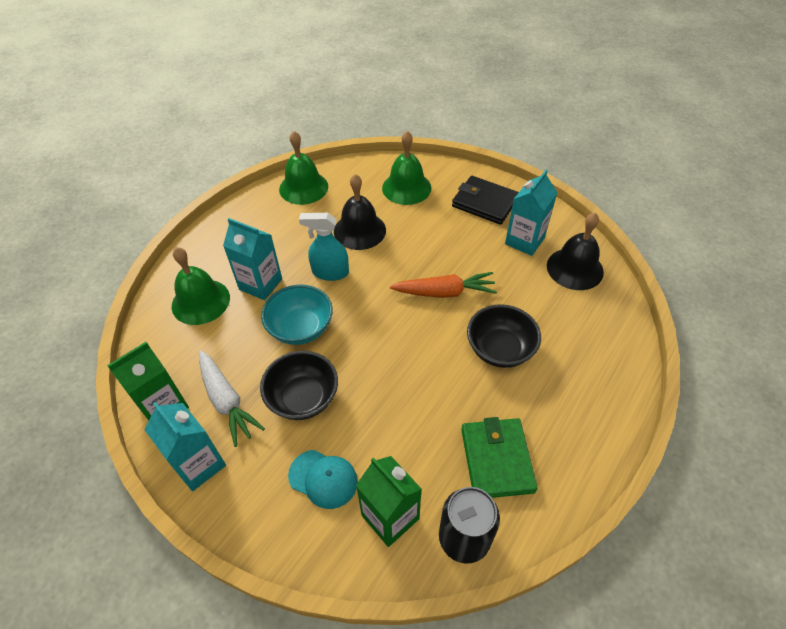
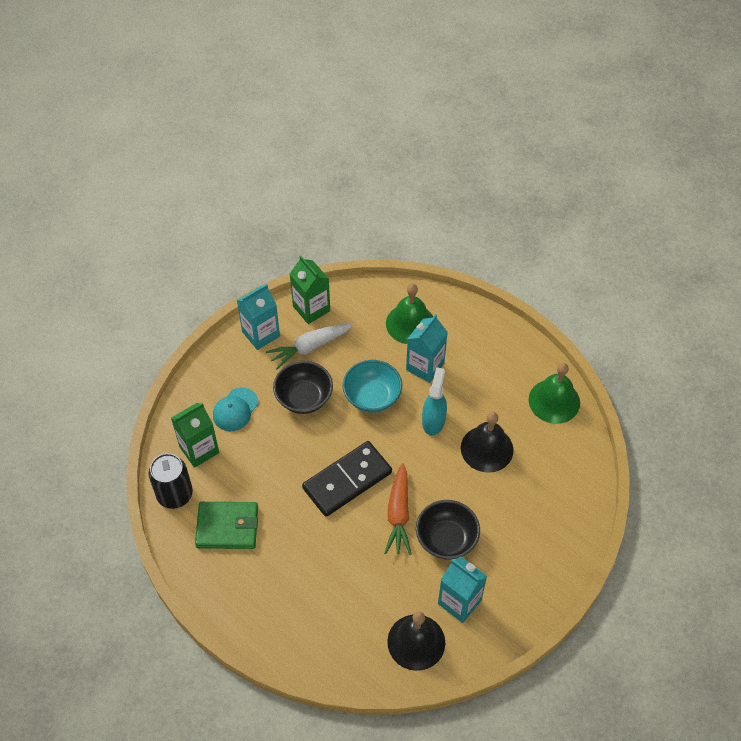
camera: 95 degrees right, 5 degrees up
green bell [382,131,431,205] -> none
black wallet [452,176,519,225] -> none
black bowl [467,304,541,368] -> black bowl moved to [416,500,480,560]
none -> black domino [302,441,392,517]

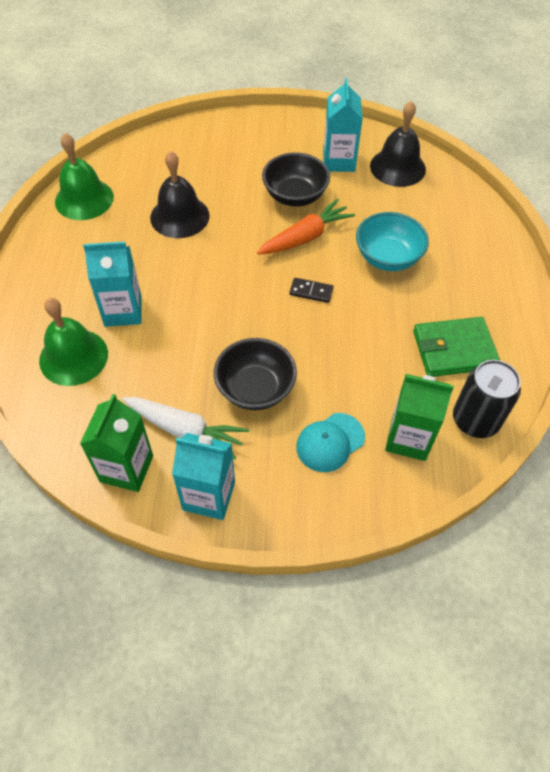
camera: 130 degrees left, 0 degrees up
green wallet [195,502,258,549] -> green wallet turned 60 degrees counterclockwise [413,317,500,377]
turquoise cap [213,387,258,431] -> turquoise cap turned 150 degrees clockwise [296,413,365,472]
black domino [302,441,392,517] -> black domino [290,278,334,303], size x0.41
turquoise bowl [343,360,402,413] -> turquoise bowl moved to [356,212,429,271]
turquoise spray bottle [422,367,447,435] -> none

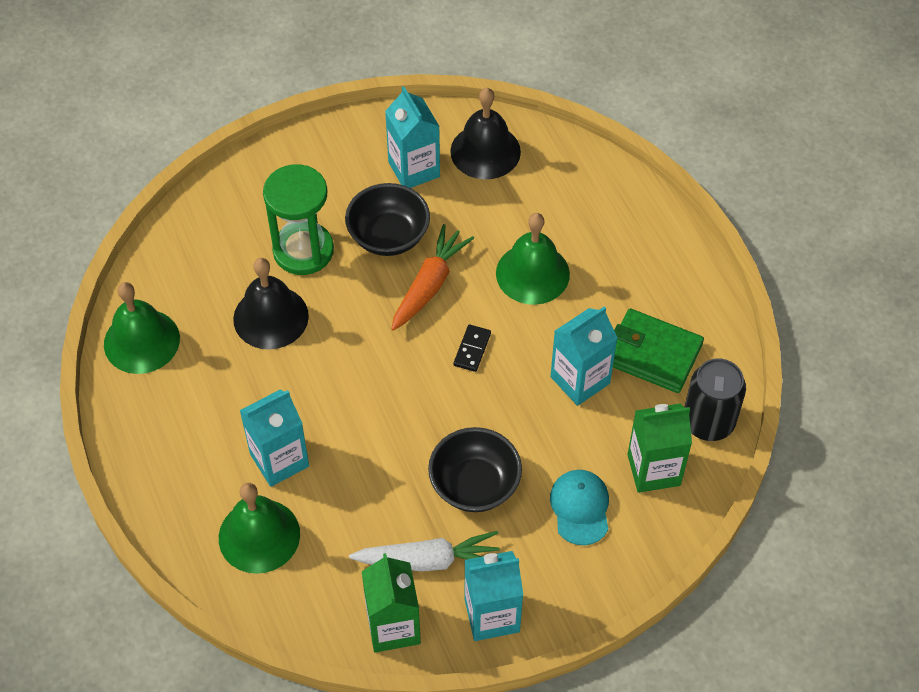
camera: 25 degrees left, 0 degrees up
black domino [290,278,334,303] -> black domino turned 60 degrees counterclockwise [454,325,491,372]
turquoise cap [296,413,365,472] -> turquoise cap turned 150 degrees clockwise [550,470,609,545]
turquoise bowl [356,212,429,271] -> green bell [496,213,570,305]
green wallet [413,317,500,377] -> green wallet turned 60 degrees clockwise [613,308,704,393]
none -> green hourglass [263,164,334,275]
none -> turquoise carton [550,306,617,406]

